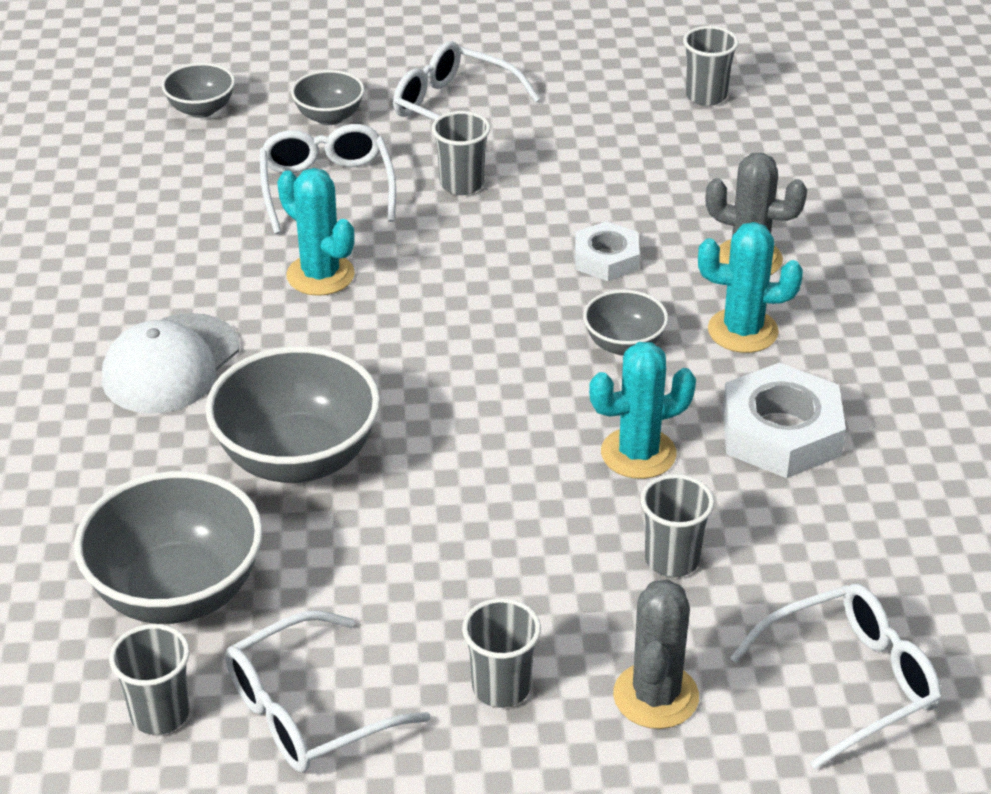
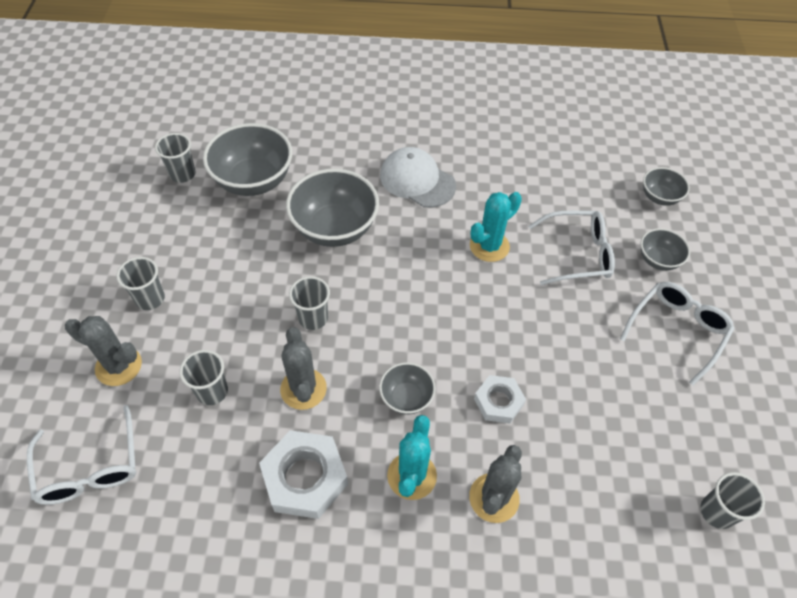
camera: 95 degrees right, 15 degrees up
white glasses [225,610,431,773] -> none
grey cup [432,111,490,195] -> grey cup moved to [289,276,330,330]
turquoise cactus [589,342,696,479] -> grey cactus [280,327,327,410]

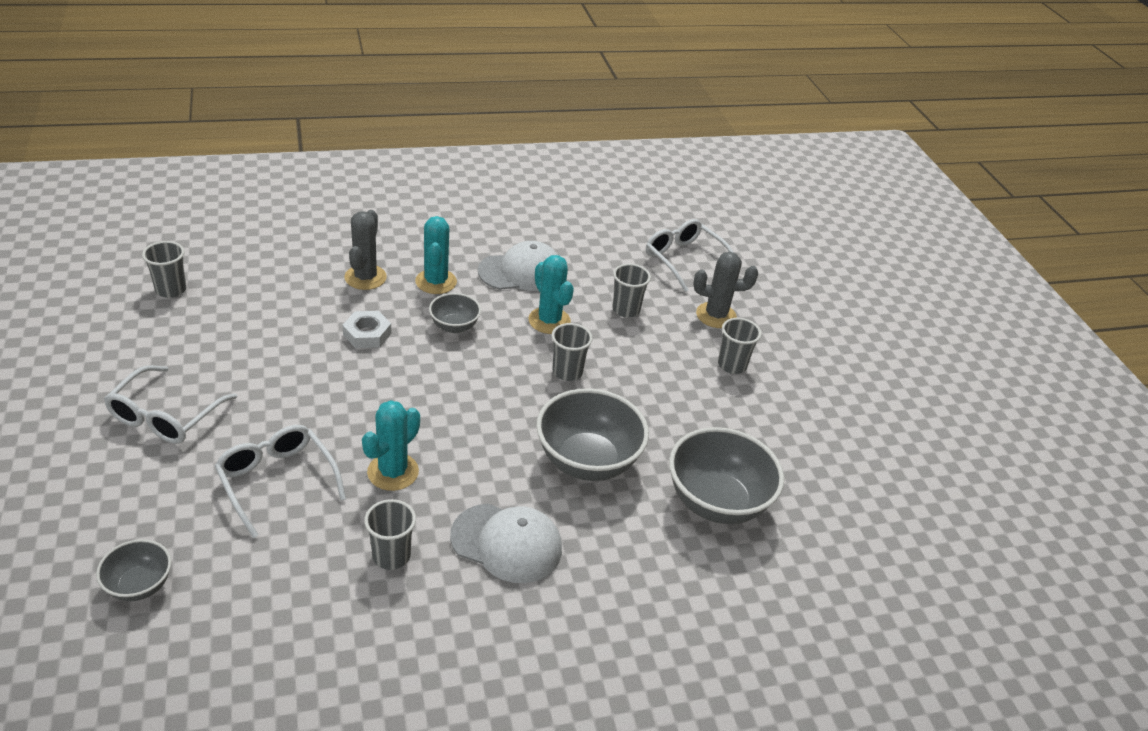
camera: 160 degrees right, 15 degrees down
grey cup [155,133,196,183] -> grey cup moved to [364,499,416,570]
white nut [259,430,348,519] -> white cap [478,241,558,291]
grey cactus [280,327,327,410] -> turquoise cactus [528,255,574,334]
white glasses [528,211,615,285] -> white glasses turned 75 degrees clockwise [215,425,346,538]
grey bowl [641,228,690,271] -> none

